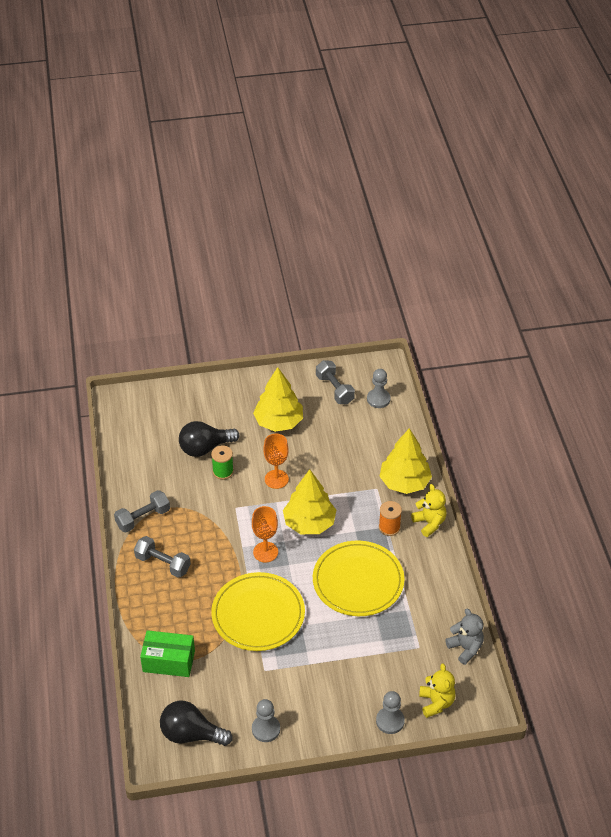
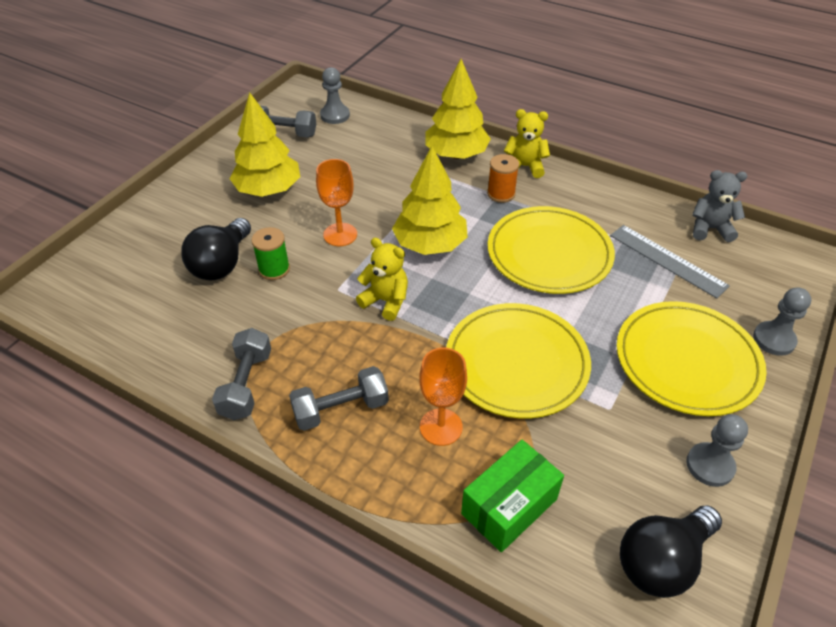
camera: 50 degrees left, 0 degrees up
orange goblet [252,506,278,562] -> orange goblet moved to [419,348,467,446]
yellow teddy bear [419,664,455,718] -> yellow teddy bear moved to [356,238,408,321]
none -> grey ruler [610,225,730,298]
none -> yellow plate [616,301,767,416]

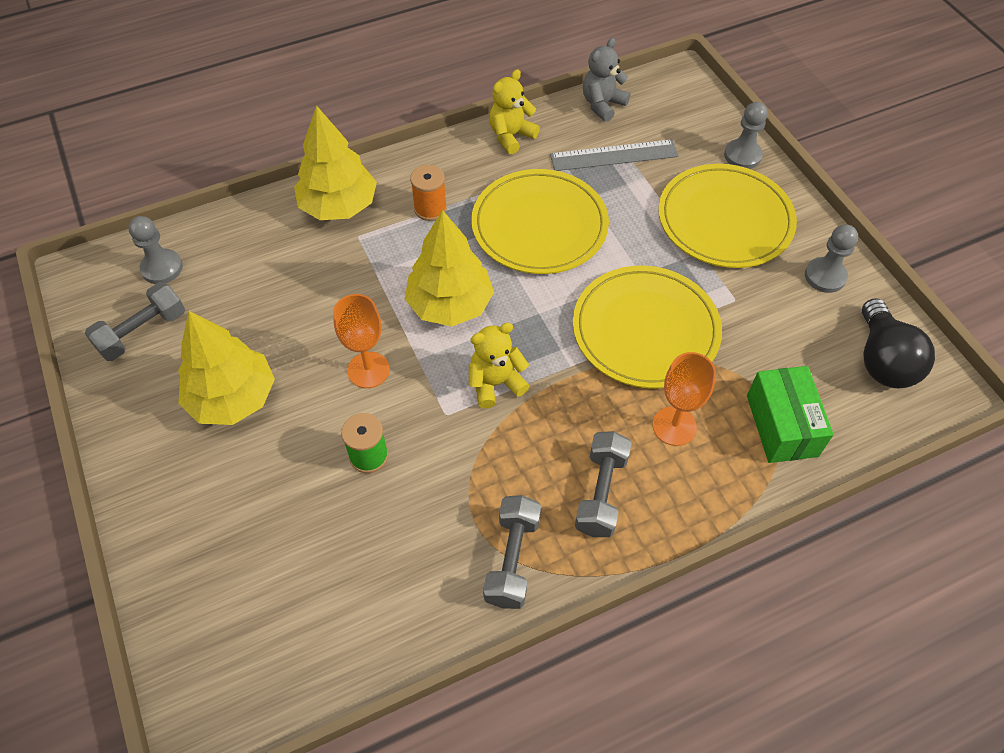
camera: 55 degrees left, 10 degrees up
black light bulb [181,218,251,281] -> none
grey dumbbell [212,328,271,420] -> grey dumbbell turned 60 degrees clockwise [483,495,541,609]
yellow teddy bear [504,109,550,178] -> yellow teddy bear moved to [489,69,540,154]

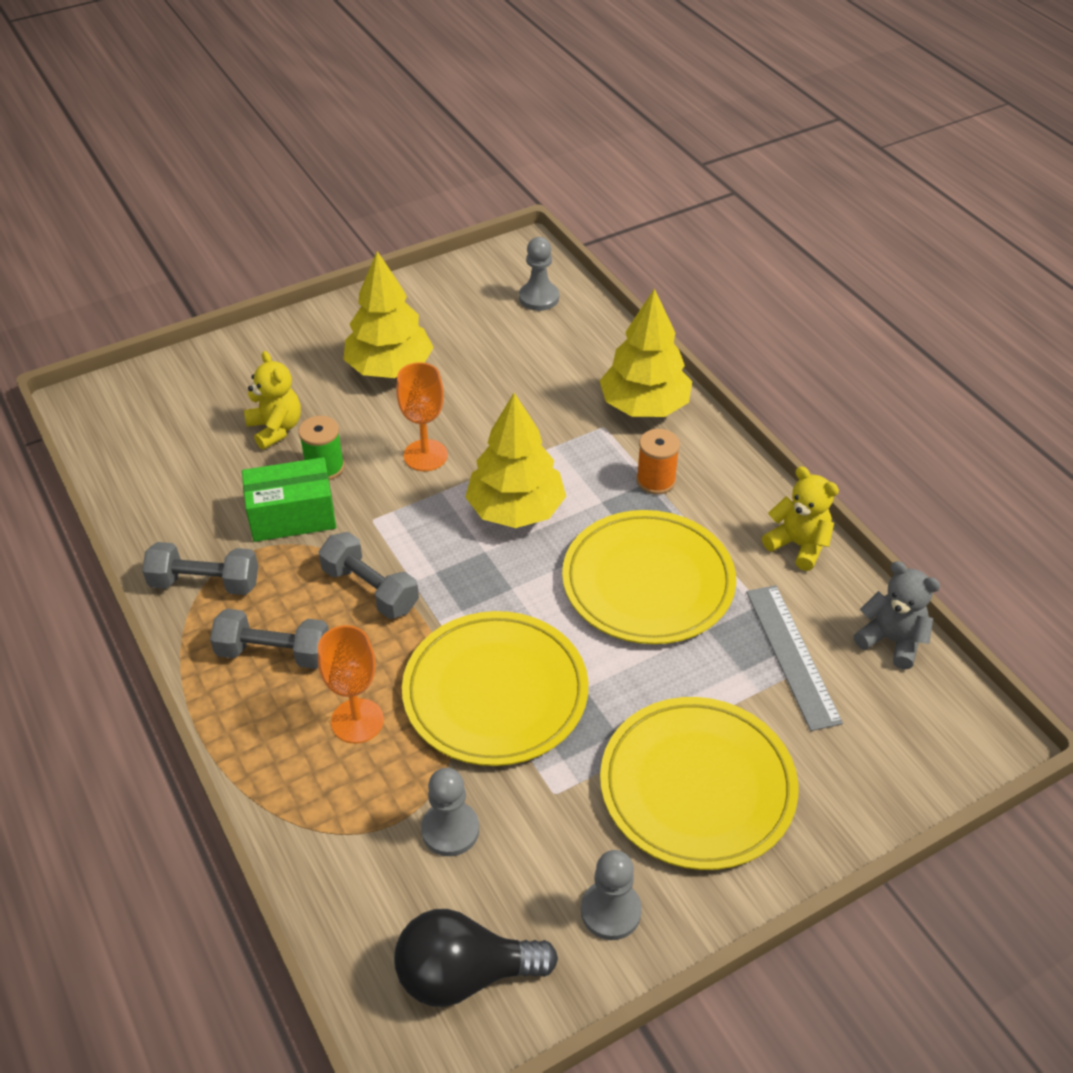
camera: 85 degrees right, 10 degrees down
grey dumbbell [85,282,185,361] -> grey dumbbell moved to [319,532,419,619]
yellow teddy bear [469,323,529,409] -> yellow teddy bear moved to [244,351,301,450]
grey pawn [724,102,768,169] -> grey pawn moved to [421,768,479,856]
green box [747,366,834,463] -> green box moved to [242,457,336,542]

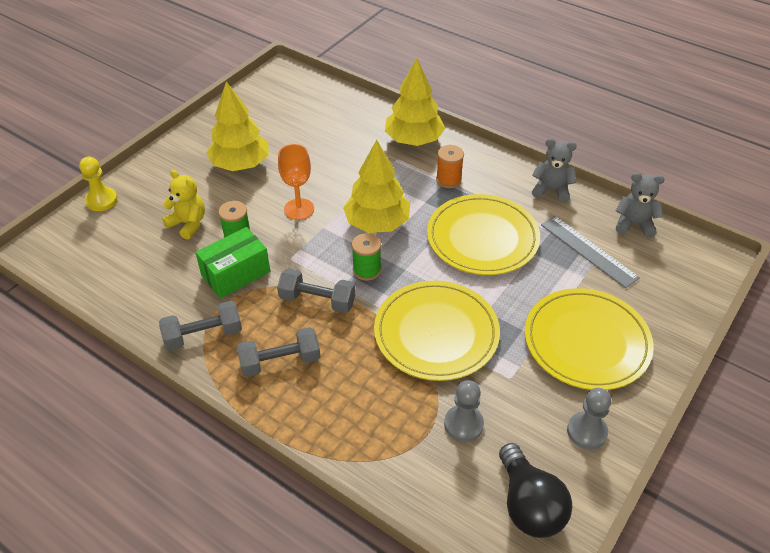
camera: 25 degrees left, 0 degrees up
orange goblet [318,625,384,743] -> none
black light bulb [394,909,558,1007] -> black light bulb turned 75 degrees counterclockwise [499,443,572,538]
grey pawn [519,237,559,311] -> none
yellow teddy bear [762,466,839,571] -> grey teddy bear [532,138,577,203]
none -> yellow pawn [79,157,118,211]
none -> green spool [352,233,381,281]

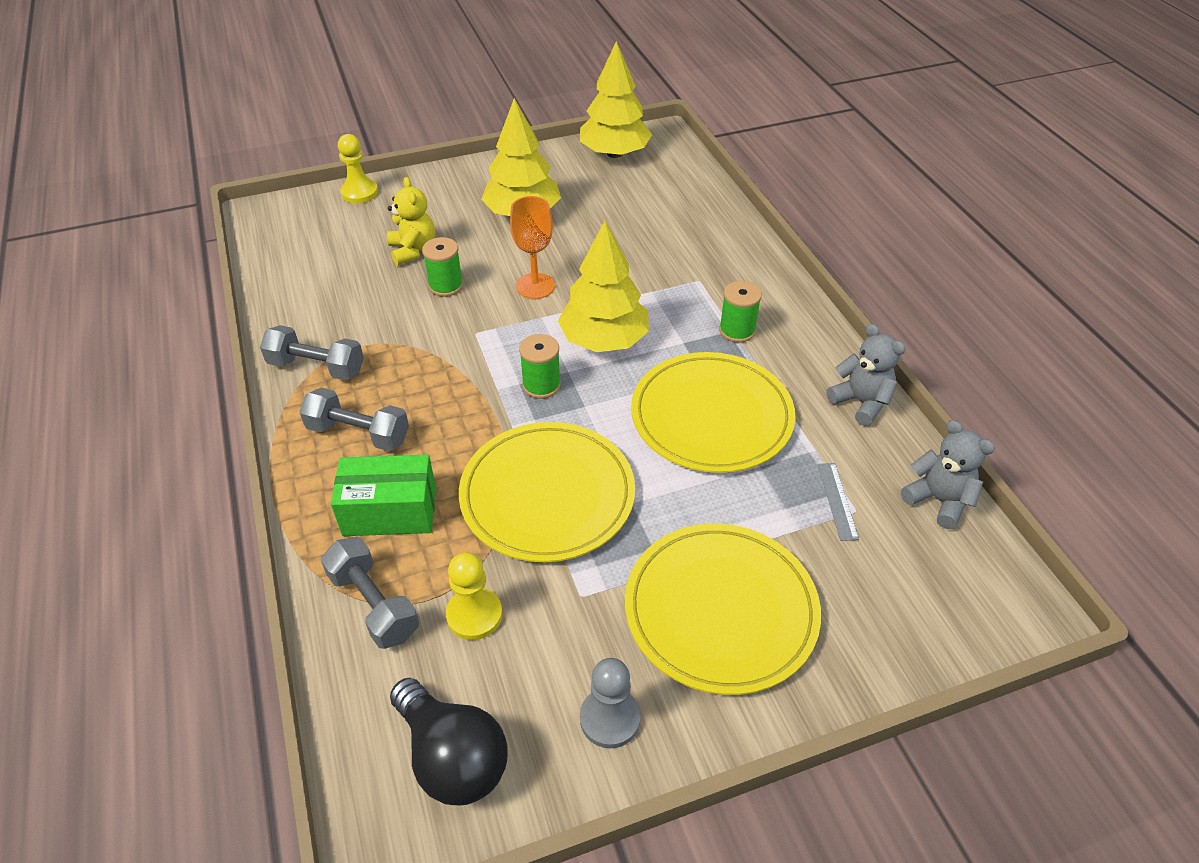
camera: 35 degrees right, 0 degrees up
green box [195,227,270,298] -> green box moved to [331,455,436,536]
grey dumbbell [277,268,356,313] -> grey dumbbell moved to [321,537,419,649]
yellow tree [385,58,445,146] -> yellow tree moved to [580,41,652,158]
orange spool [436,145,464,188] -> green spool [719,281,762,343]
grey pawn [444,380,484,442] -> yellow pawn [446,553,502,640]
black light bulb [499,443,572,538] -> black light bulb turned 60 degrees counterclockwise [390,678,507,806]
grey ruler [541,216,640,288] -> grey ruler [818,463,859,541], size x0.56

